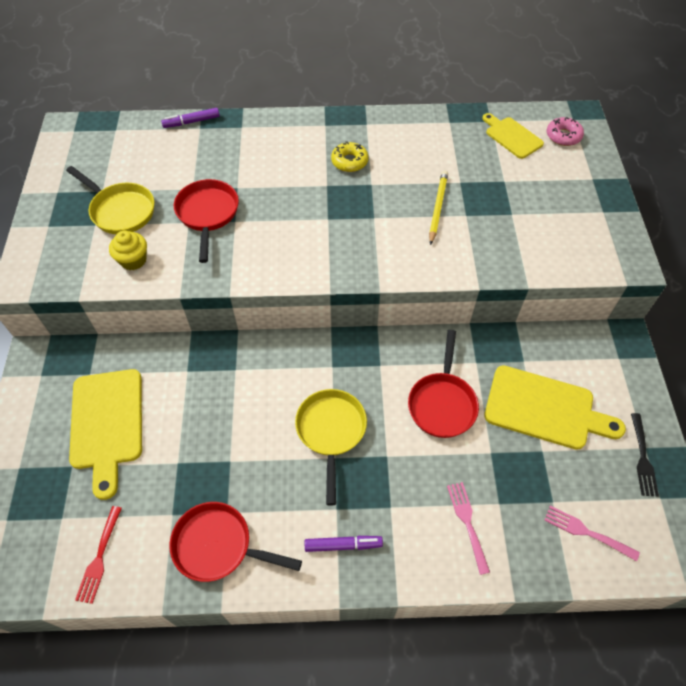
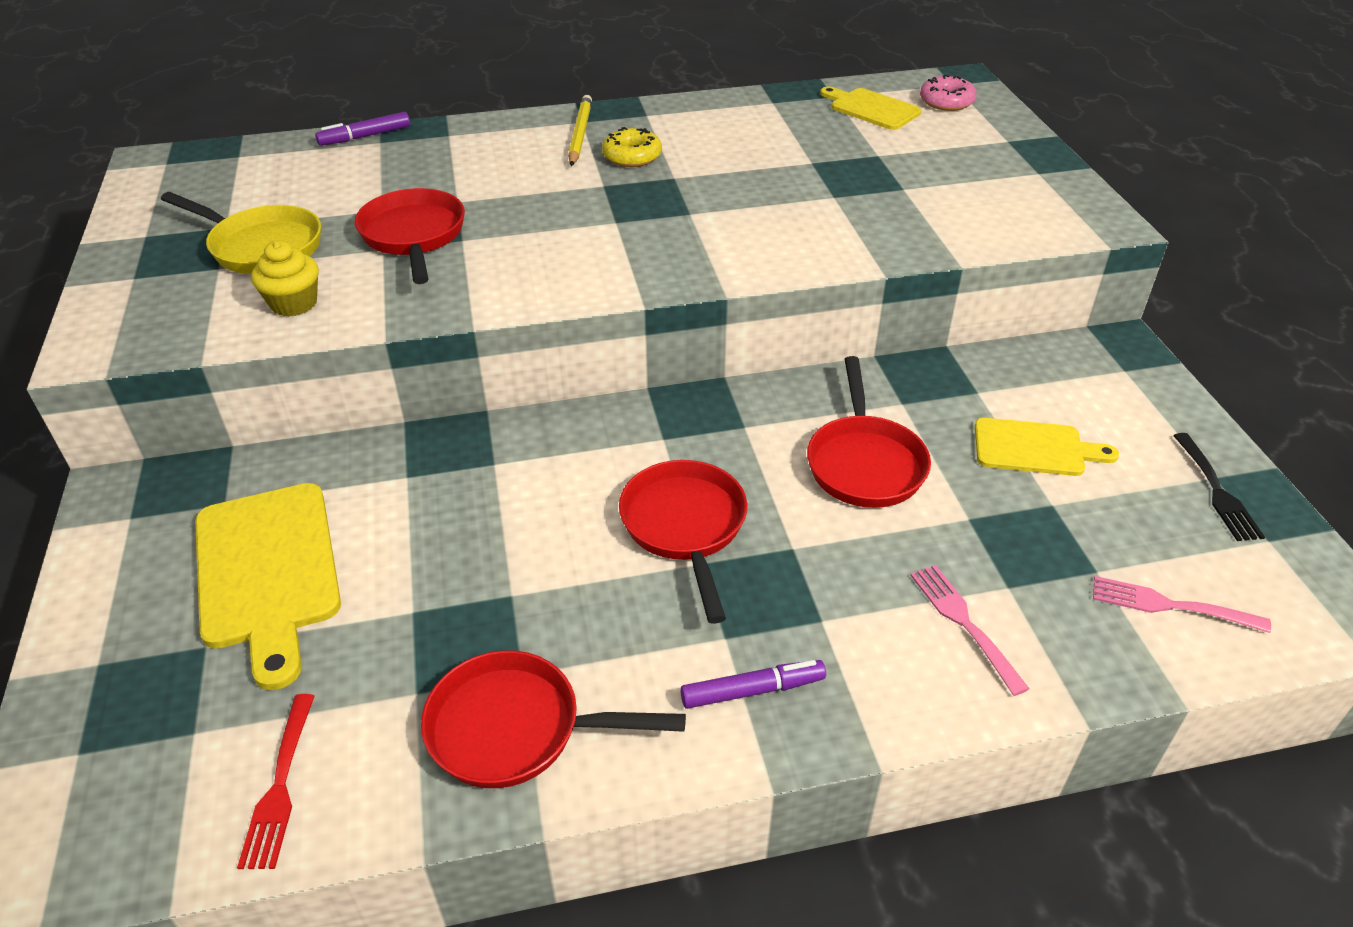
camera: 10 degrees left, 15 degrees down
yellow pan [295,389,367,506] -> red pan [619,460,747,624]
yellow pencil [429,170,448,245] -> yellow pencil moved to [568,95,592,166]
yellow cutting board [484,366,626,450] -> yellow cutting board [975,418,1119,476], size x0.61

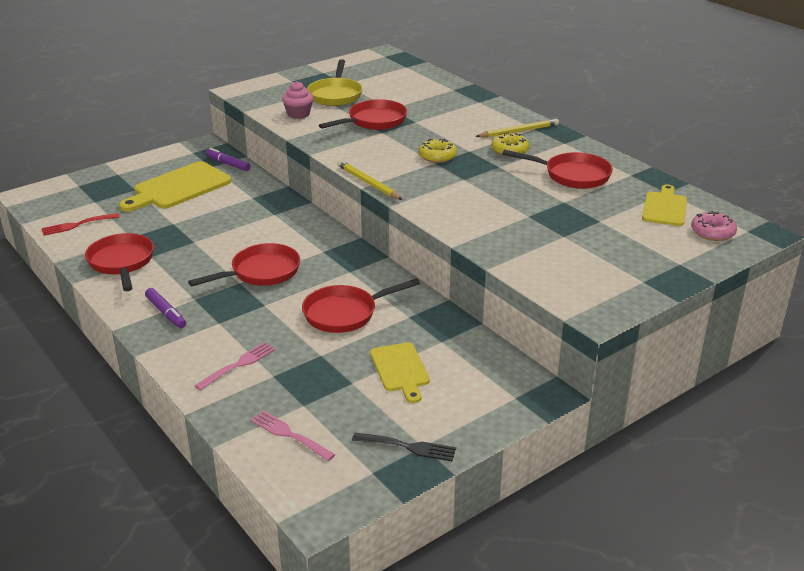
camera: 65 degrees right, 10 degrees down
yellow cupcake [251,241,319,317] -> pink cupcake [282,81,313,119]
purple marker [315,112,410,146] -> purple marker moved to [206,148,251,171]
pink fork [1093,576,1271,633] -> pink fork turned 45 degrees counterclockwise [250,410,335,461]
black fork [1173,433,1265,541] -> black fork turned 135 degrees counterclockwise [352,433,456,461]
none -> yellow pencil [337,160,403,200]
none -> yellow donut [419,139,457,163]
none -> red pan [502,150,613,189]

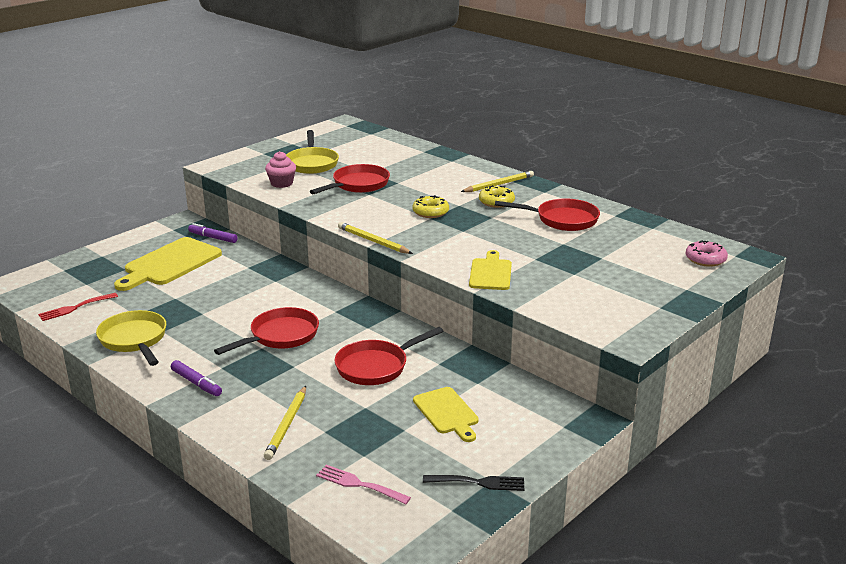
camera: 10 degrees left, 5 degrees down
red pan [85,233,154,291] -> yellow pan [96,310,166,366]
pink fork [195,342,276,391] -> yellow pencil [264,386,306,460]
yellow cutting board [642,184,687,226] -> yellow cutting board moved to [469,250,512,290]

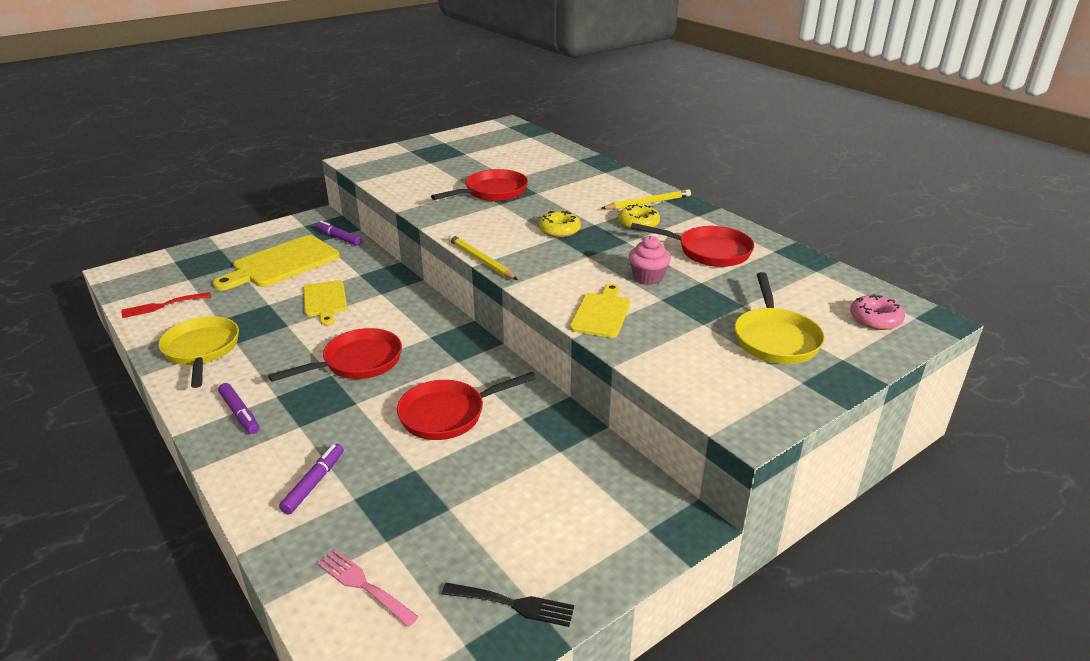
camera: 10 degrees right, 5 degrees up
yellow pencil [264,386,306,460] -> purple marker [279,444,344,515]
pink cupcake [265,151,296,188] -> pink cupcake moved to [629,236,671,285]
yellow pan [286,130,339,174] -> yellow pan moved to [734,272,825,364]
yellow cutting board [413,387,479,442] -> yellow cutting board moved to [303,280,347,325]

